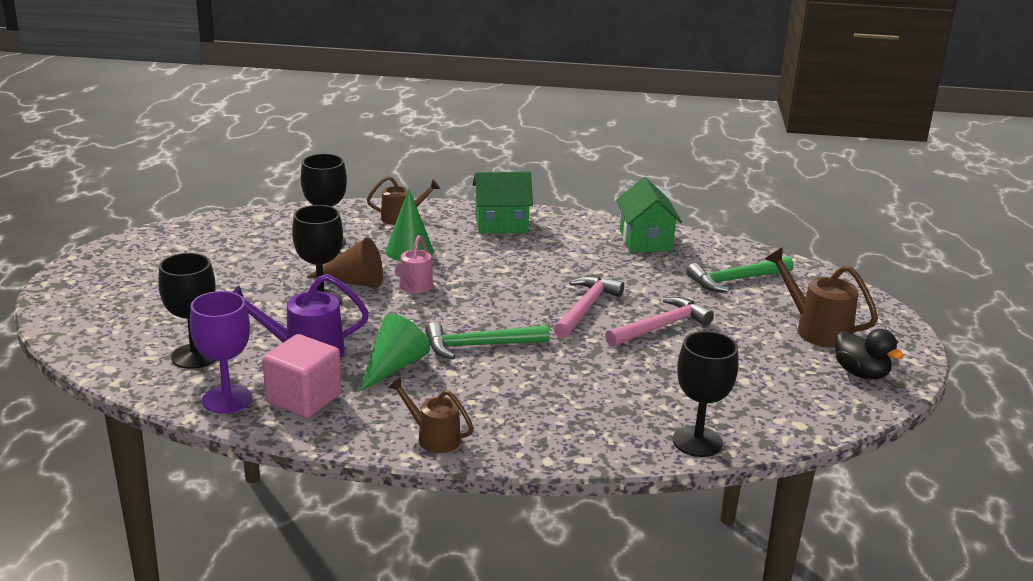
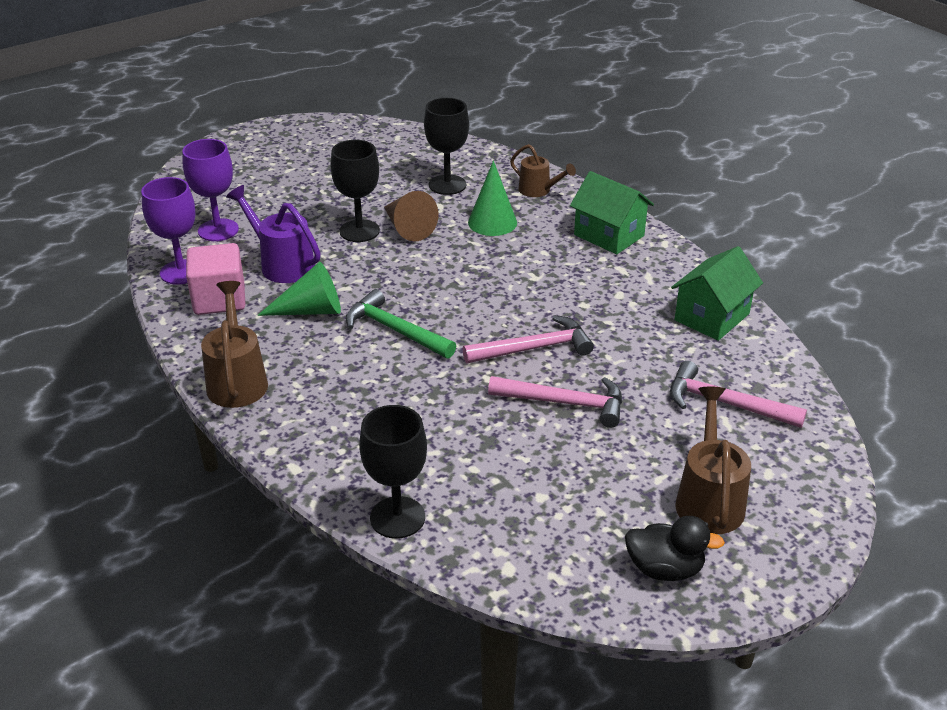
camera: 50 degrees right, 10 degrees up
black goblet [158,253,216,369] -> purple goblet [182,139,239,241]
brown watering can [388,377,474,453] -> brown watering can [201,281,268,408], size x1.52
pink watering can [395,236,433,293] -> none
green hammer [686,256,794,292] -> pink hammer [670,361,807,428]
black duck [835,329,904,379] -> black duck turned 90 degrees counterclockwise [625,516,725,581]

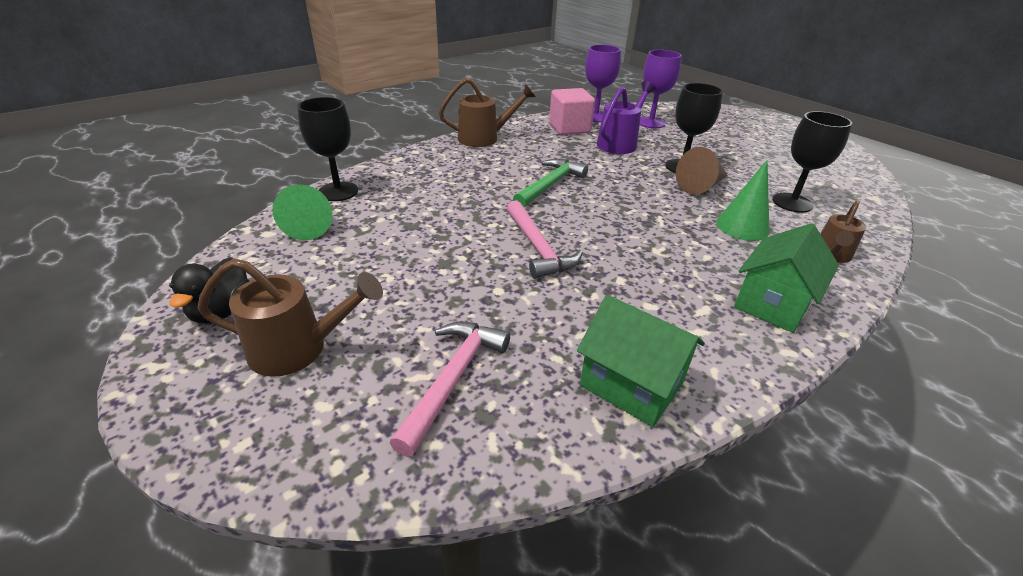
camera: 85 degrees right, 0 degrees up
green cone [257,262,341,316] -> green cone moved to [273,185,332,240]
pink hammer [488,376,622,428] -> none

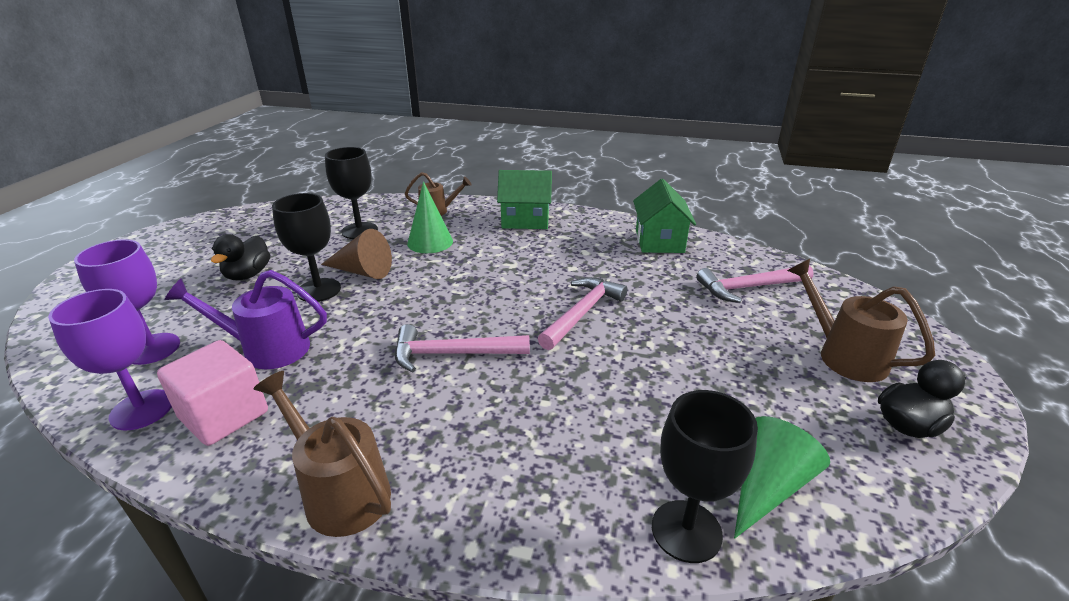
camera: 125 degrees left, 5 degrees down
green hammer [513,159,588,207] -> pink hammer [395,324,530,372]
none -> black duck [211,234,270,280]

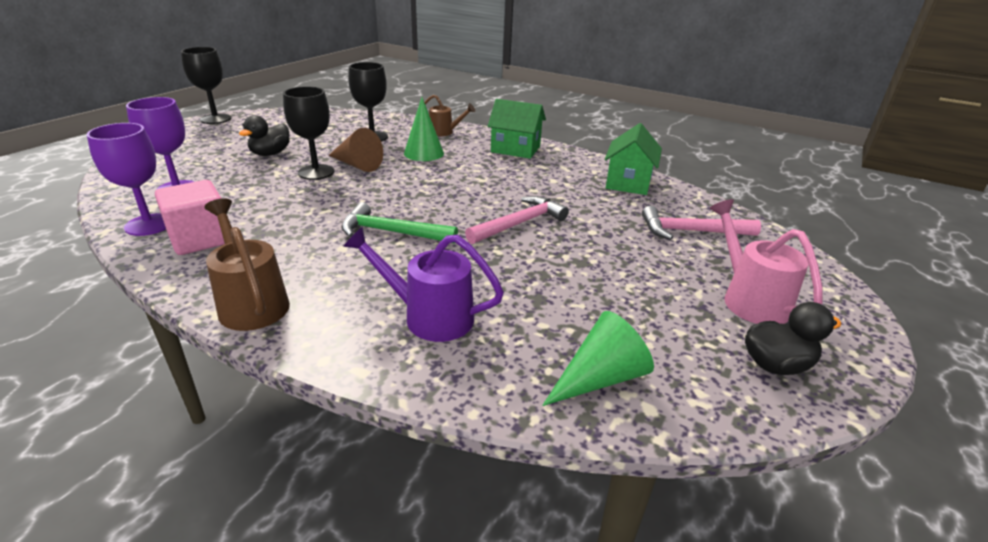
camera: 15 degrees right, 0 degrees up
purple watering can [164,270,327,369] -> purple watering can moved to [343,226,504,342]
pink hammer [395,324,530,372] -> green hammer [341,202,458,244]
black goblet [652,390,758,563] -> black goblet moved to [181,47,231,124]
brown watering can [787,259,935,382] -> pink watering can [710,199,823,324]

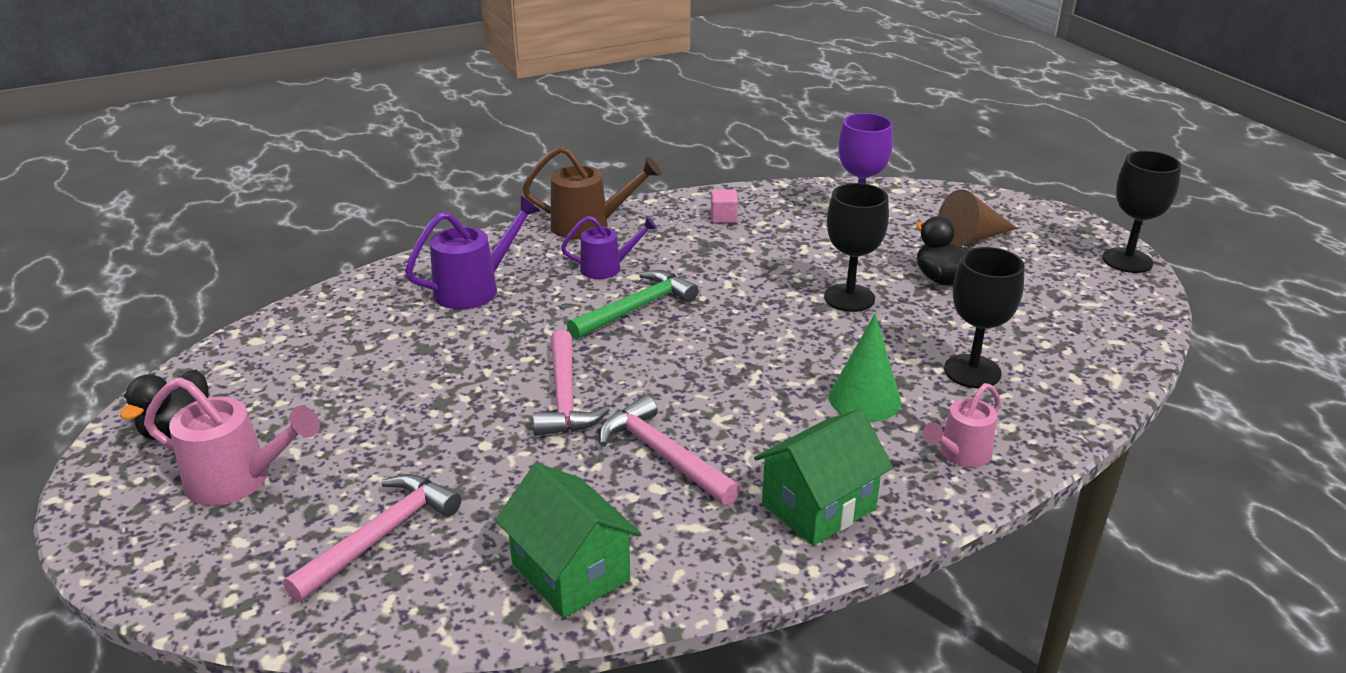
camera: 125 degrees right, 0 degrees up
purple goblet [87,123,166,236] -> none
pink cube [155,180,225,255] -> pink cube [711,190,738,223], size x0.50
brown cone [328,128,383,172] -> brown cone moved to [938,189,1017,246]
brown watering can [424,95,475,136] -> pink watering can [923,383,1001,467]
green cone [542,311,654,406] -> none
none -> purple watering can [561,216,657,279]
none -> pink hammer [599,395,740,506]

